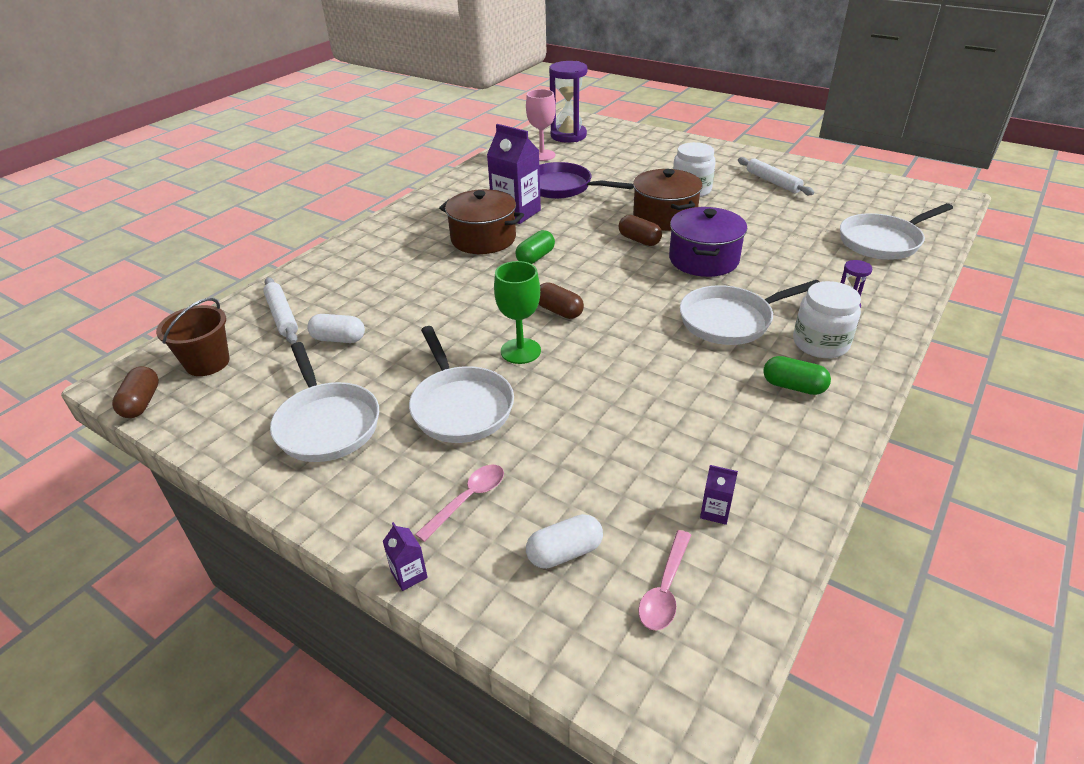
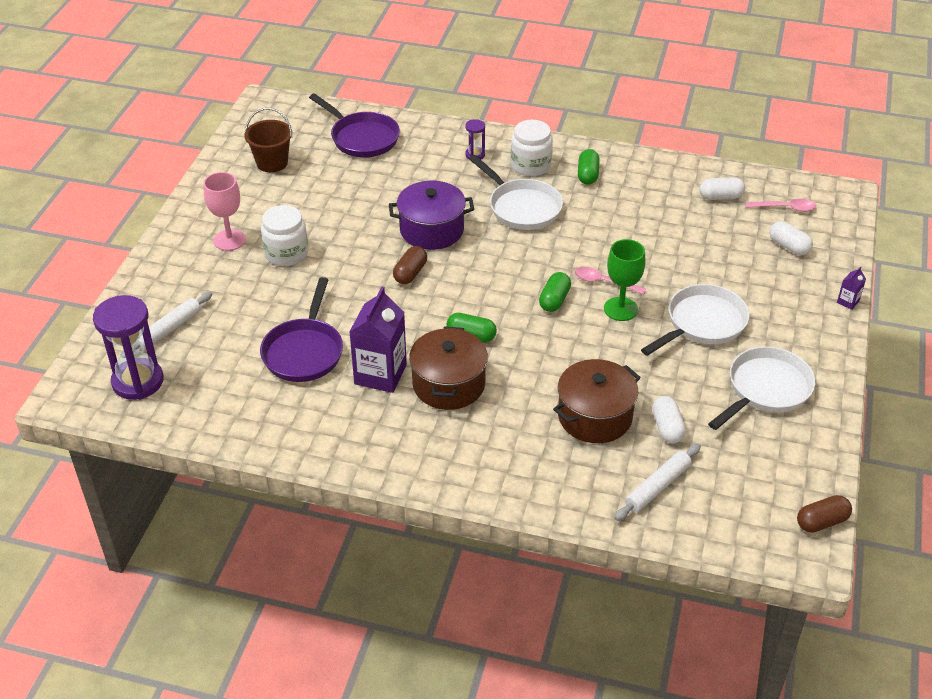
camera: 110 degrees left, 5 degrees up
brown bucket [156,298,230,376] -> brown bucket moved to [244,108,292,172]
pink spoon [415,465,504,542] -> pink spoon moved to [574,267,646,294]
pink goblet [526,89,556,161] -> pink goblet moved to [204,172,246,251]
brown capsule [538,283,584,319] -> green capsule [539,272,571,312]
brown pot [633,169,703,231] -> brown pot moved to [553,359,641,443]
purple carton [700,465,738,525] -> white capsule [699,177,745,200]
white rolling pin [738,157,814,195] -> white rolling pin moved to [121,292,212,355]
white pan [840,203,953,260] -> purple pan [309,93,400,157]

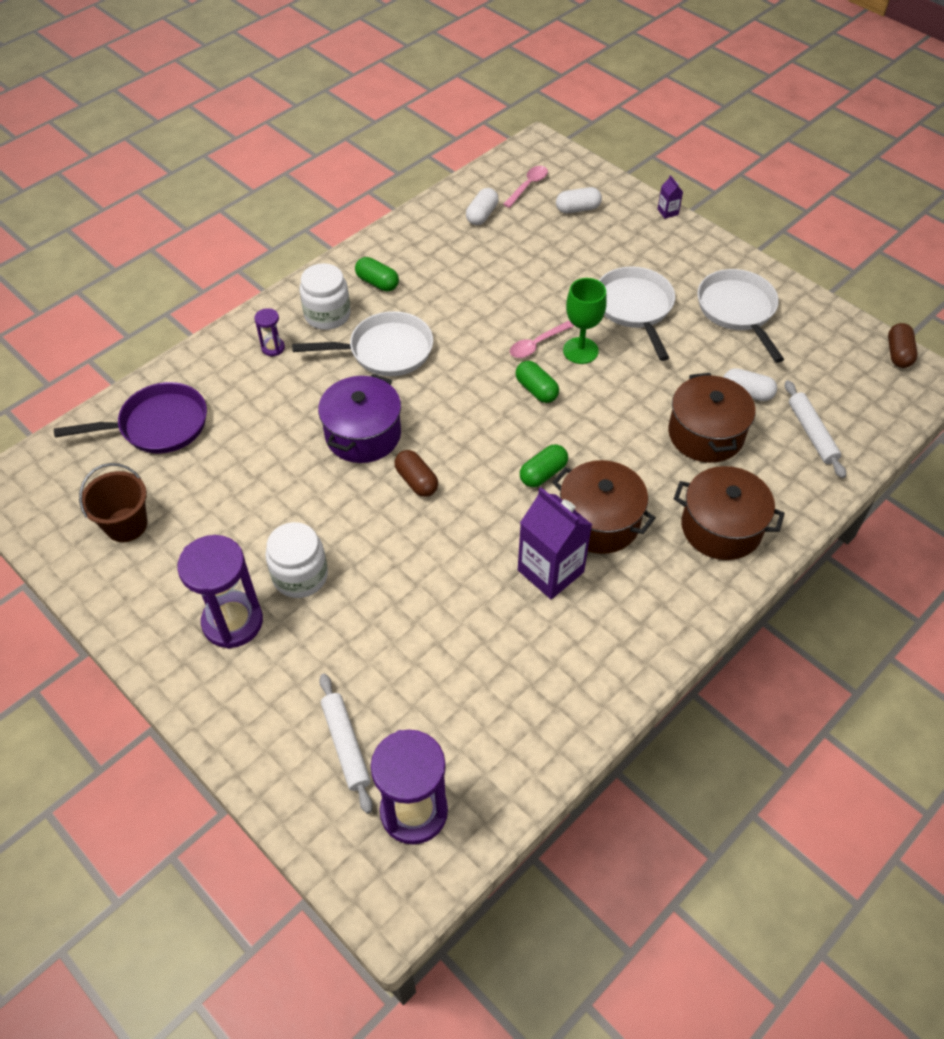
camera: 60 degrees left, 10 degrees up
pink goblet [204,172,246,251] -> purple hourglass [177,535,263,649]
purple pan [260,277,343,382] -> none
none -> brown pot [674,466,785,560]

